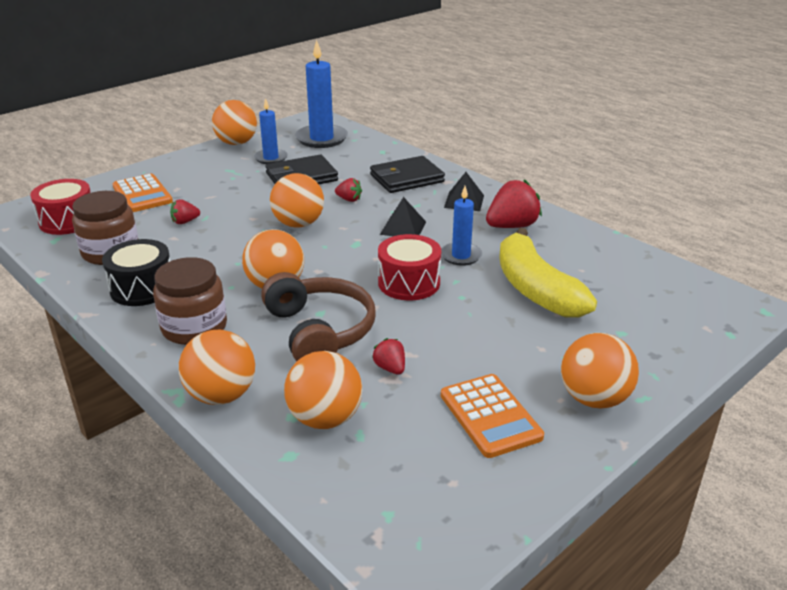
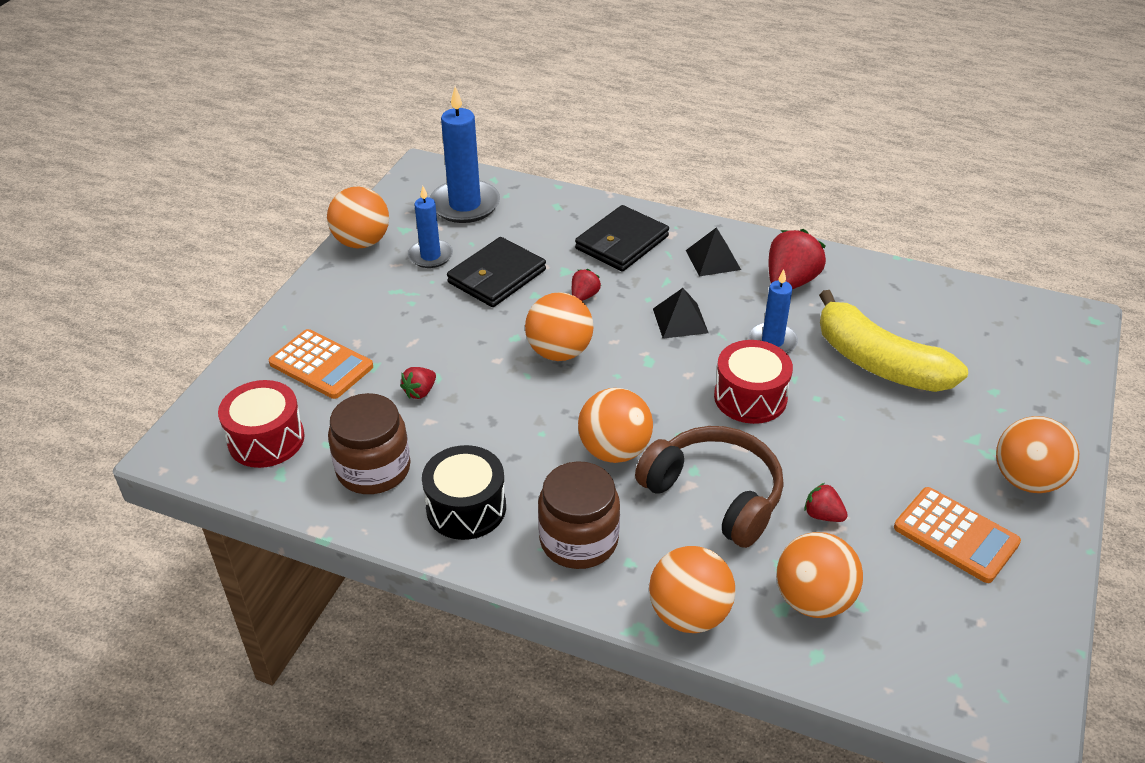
camera: 25 degrees left, 10 degrees up
red strawberry [335,178,362,202] -> red strawberry turned 60 degrees counterclockwise [572,269,601,301]

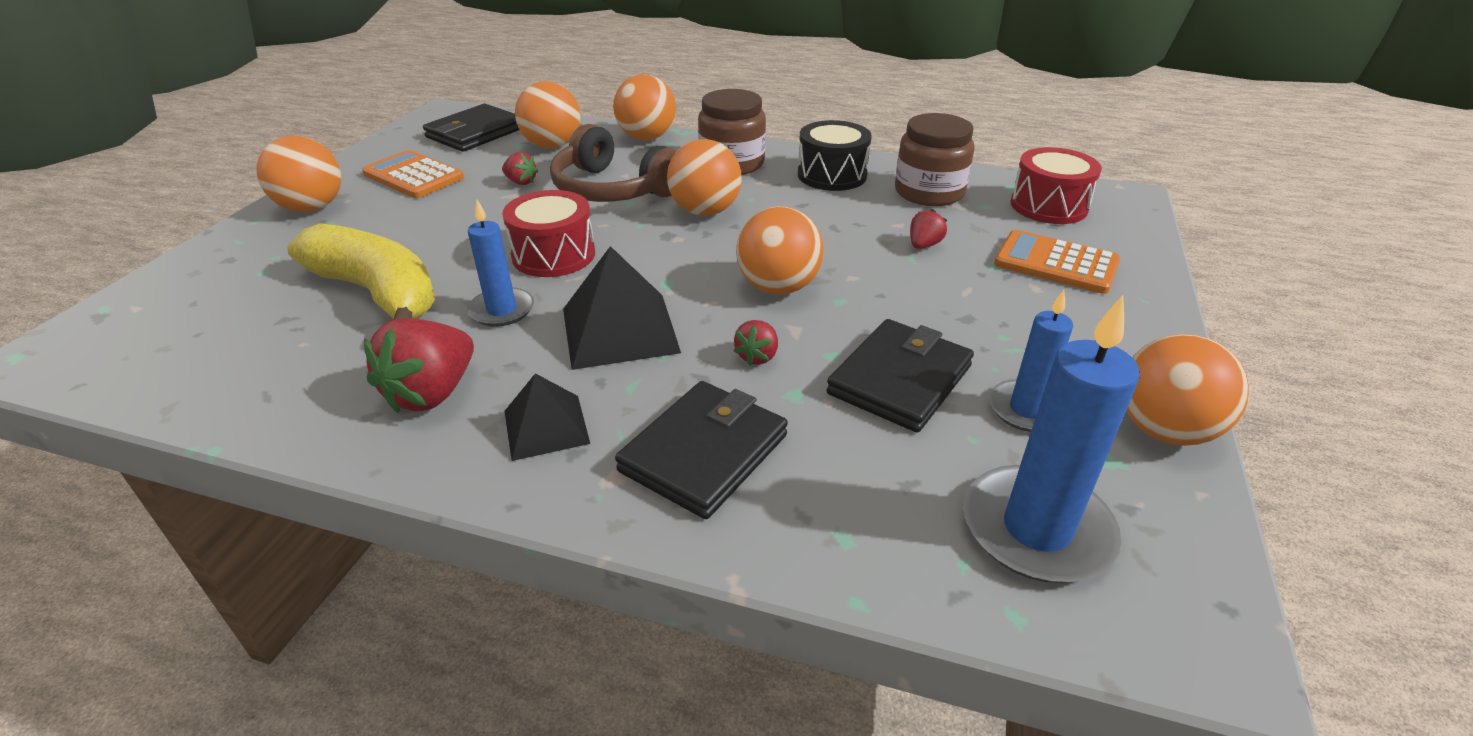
camera: 175 degrees right, 5 degrees down
black pyramid [653,288,709,339] -> black pyramid [563,246,681,370], size x1.62
none -> black wallet [423,104,519,152]

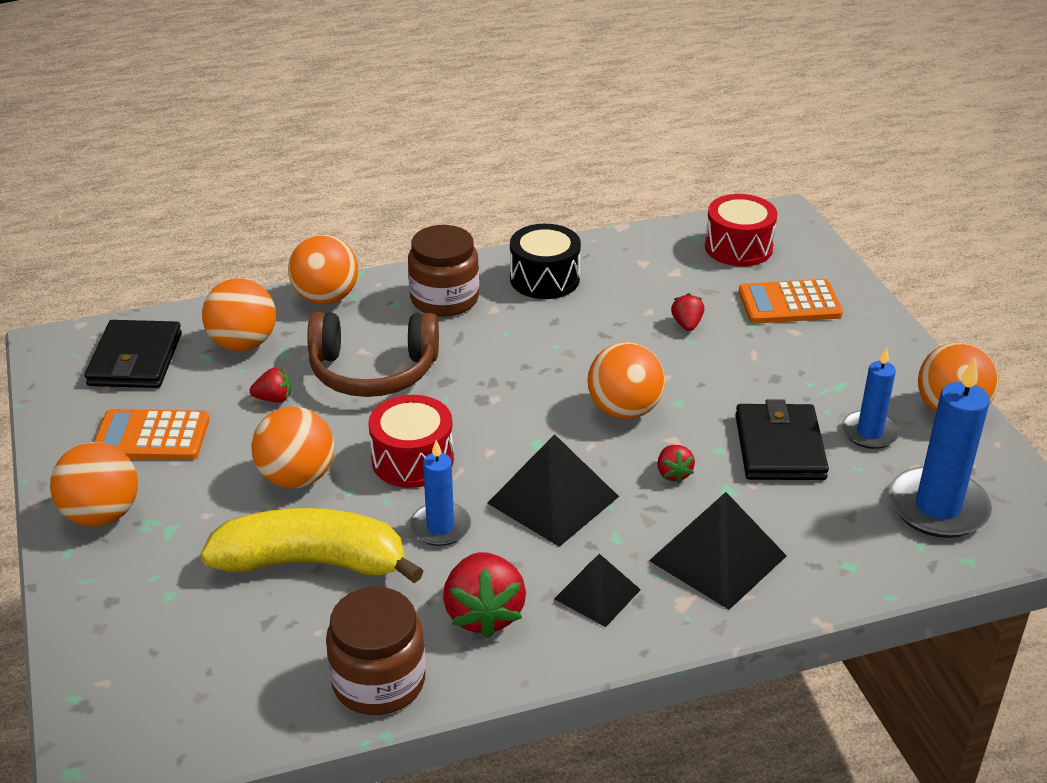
camera: 35 degrees left, 0 degrees up
black wallet [615,381,788,519] -> black pyramid [649,492,787,610]
orange ball [667,139,742,216] -> orange ball moved to [251,407,334,488]
brown jar [895,113,975,206] -> brown jar moved to [326,587,426,715]

